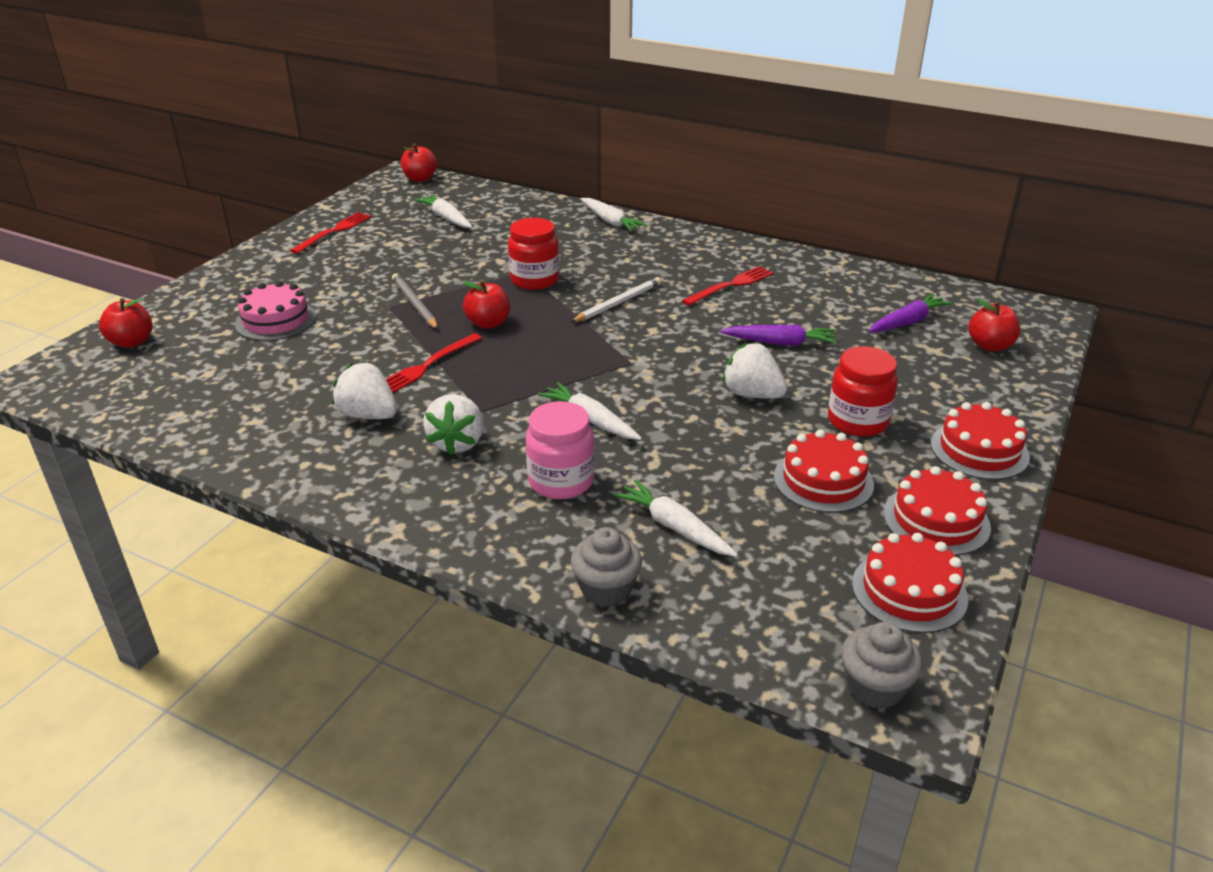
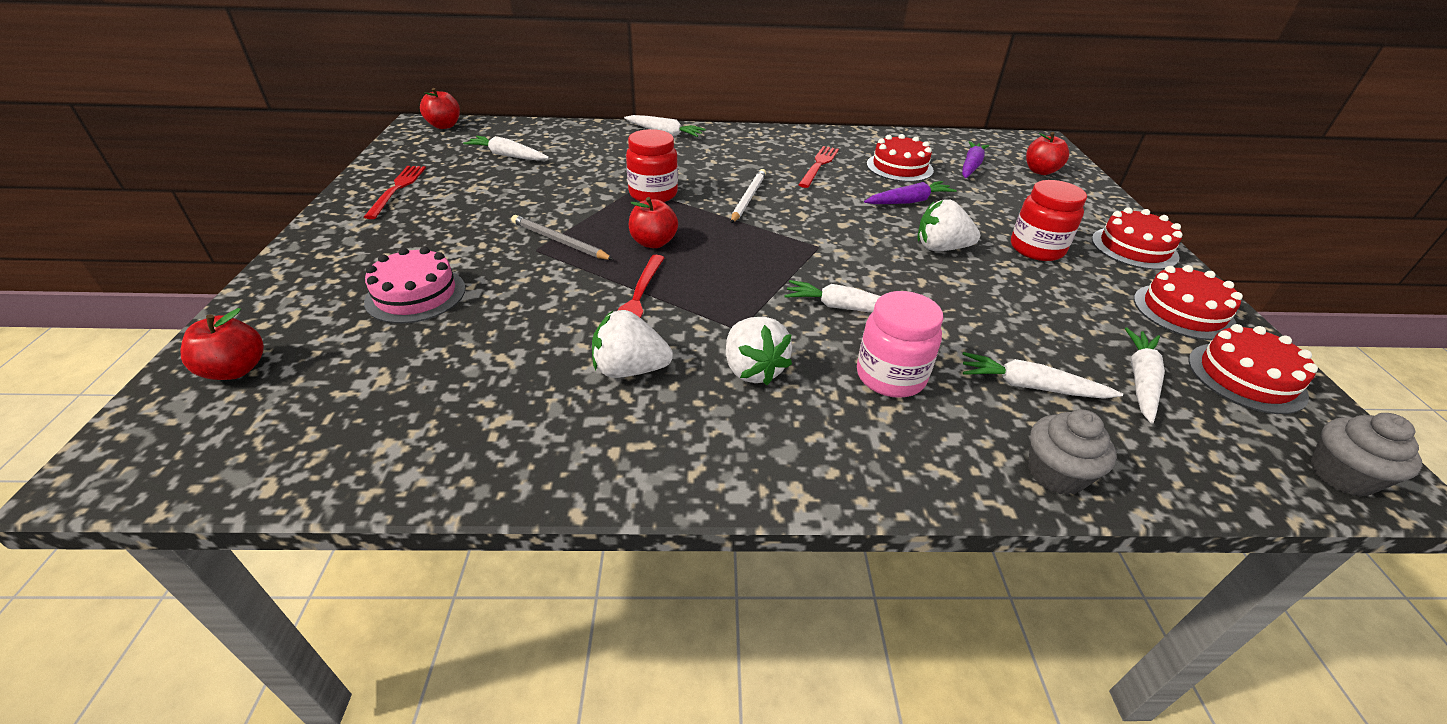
camera: 30 degrees left, 5 degrees up
red cake [774,430,874,513] -> red cake moved to [867,134,934,182]
none -> white carrot [1125,327,1165,424]

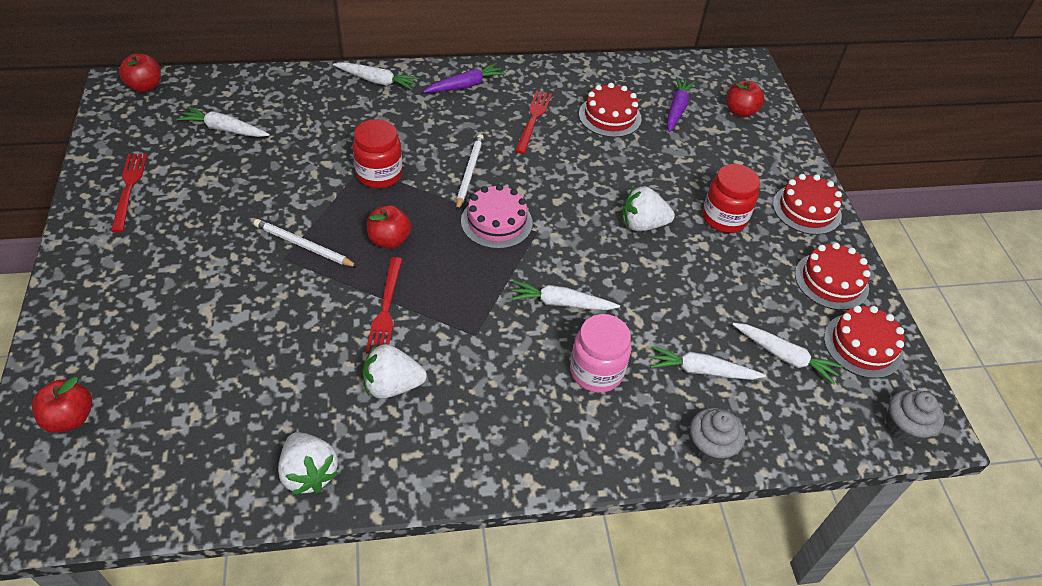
camera: 10 degrees left, 10 degrees up
pink cake [364,247,466,324] -> pink cake moved to [461,184,533,249]
grey pencil [511,215,614,260] -> white pencil [254,219,358,267]
white strawberry [726,316,792,385] -> white strawberry moved to [278,432,339,495]
purple carrot [864,181,957,204] -> purple carrot moved to [423,63,506,93]
white carrot [1125,327,1165,424] -> white carrot turned 105 degrees clockwise [733,323,843,384]

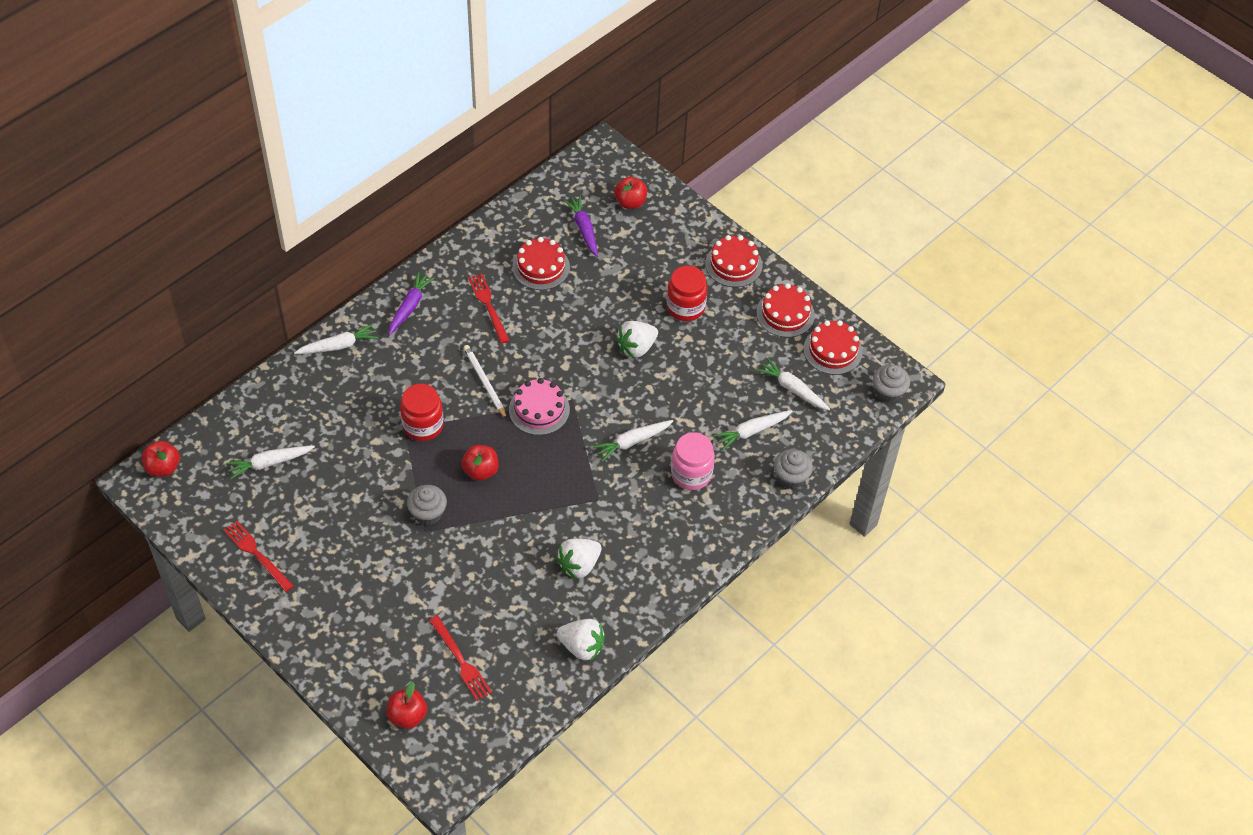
camera: 35 degrees left, 5 degrees up
white pencil [254,219,358,267] -> grey cupcake [407,485,447,525]
red fork [366,257,402,353] -> red fork moved to [429,616,492,701]
white carrot [733,323,843,384] -> white carrot turned 135 degrees counterclockwise [756,358,830,410]

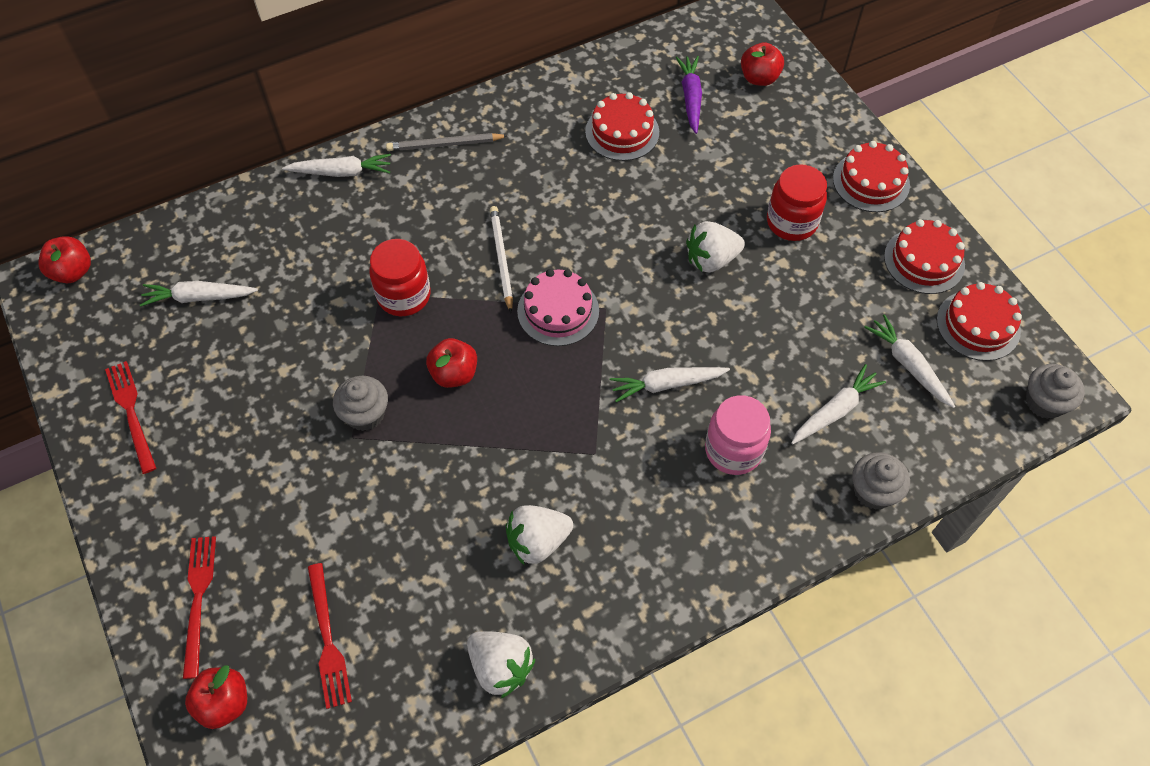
camera: 20 degrees right, 5 degrees up
purple carrot [389,272,435,335] -> grey pencil [386,133,508,151]
red fork [468,274,510,344] -> red fork moved to [183,536,216,679]
white carrot [713,410,793,450] -> white carrot turned 150 degrees clockwise [791,364,886,444]

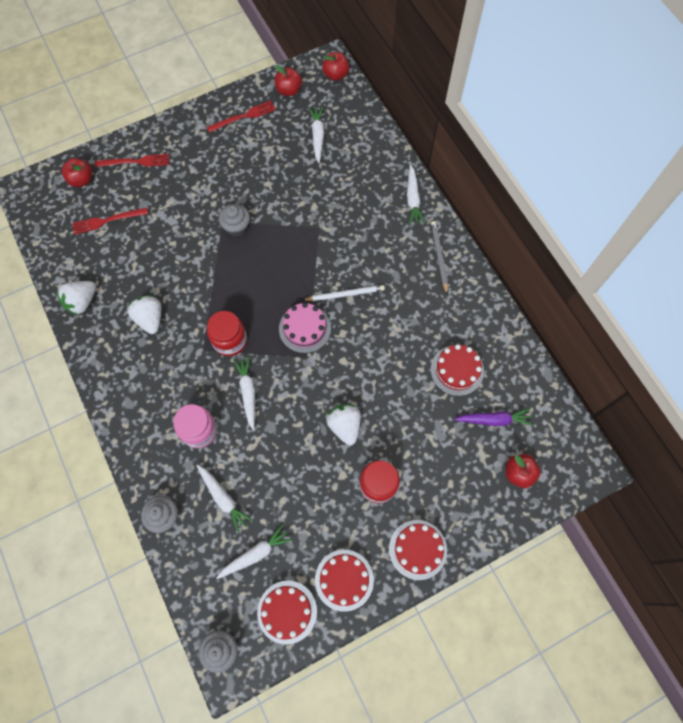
camera: 90 degrees right, 10 degrees up
red jar [369,239,431,316] -> red jar moved to [207,311,247,356]
red apple [426,338,477,388] -> red apple moved to [275,65,302,96]

